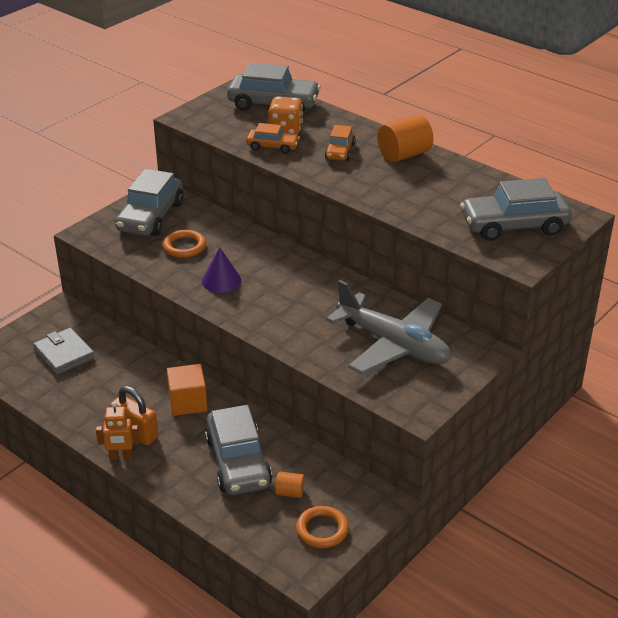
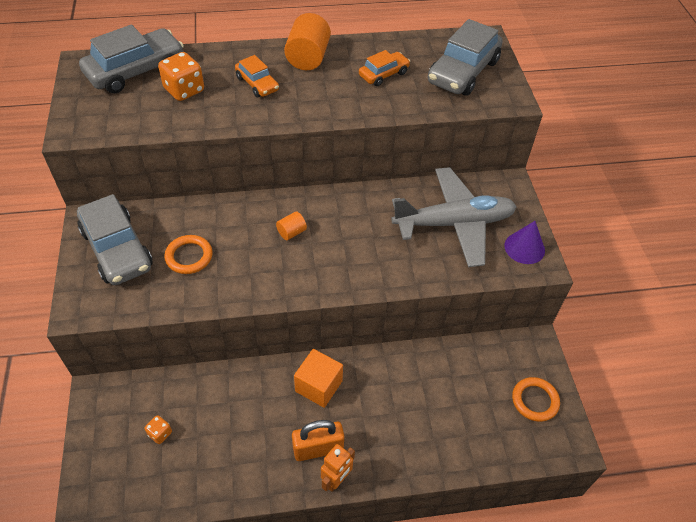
camera: 50 degrees left, 15 degrees up
grey wallet [33,328,95,375] -> orange dice [144,415,172,444]
purple cone [202,247,242,293] -> purple cone moved to [505,221,545,264]
grey car [205,405,272,495] -> none
orange car [246,123,300,154] -> orange car moved to [359,50,410,86]
orange cylinder [275,472,305,498] -> orange cylinder moved to [276,211,307,240]

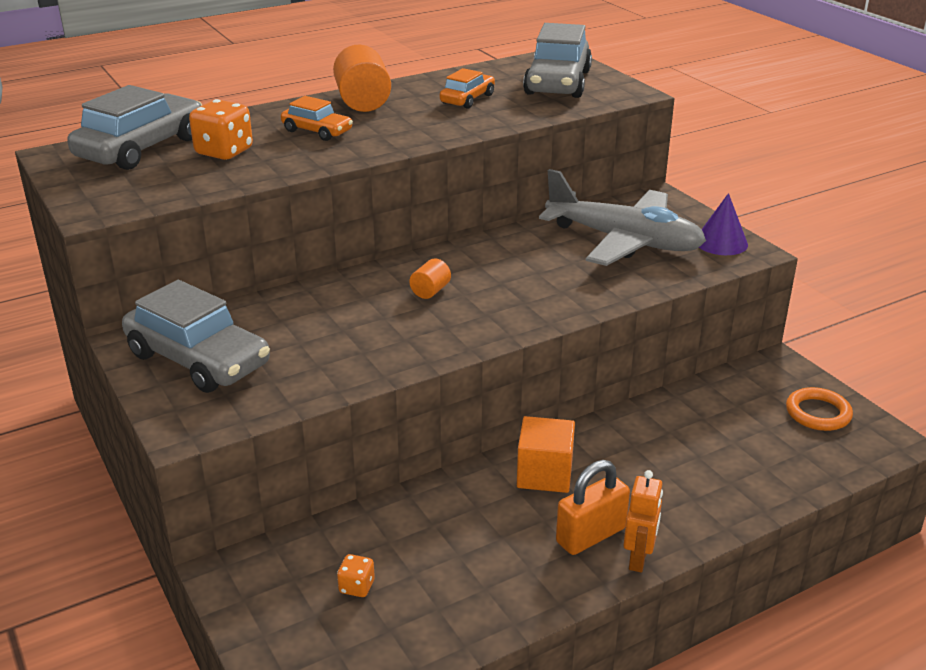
camera: 20 degrees left, 20 degrees down
orange ring [164,235,213,274] -> none
grey plane [391,167,517,267] -> grey plane turned 60 degrees clockwise [539,169,706,266]

